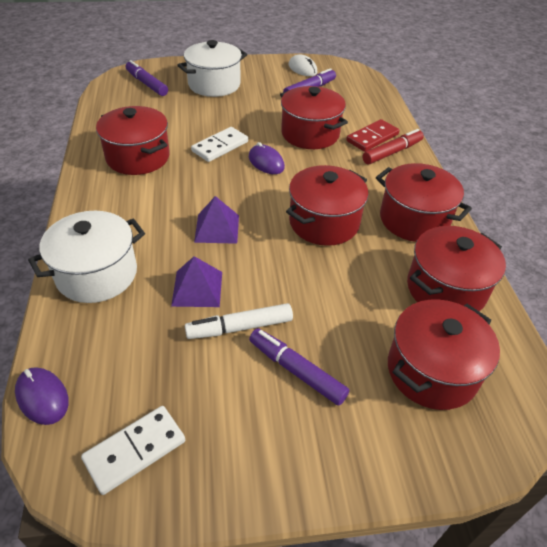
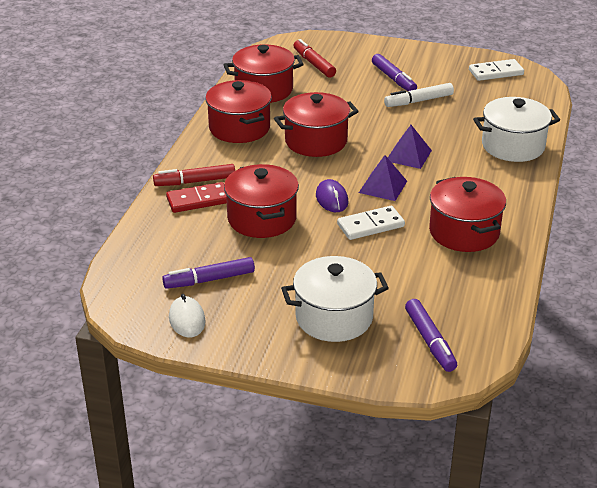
camera: 155 degrees left, 10 degrees down
purple mouse [15,367,69,425] -> none
purple pyramid [171,256,222,307] -> purple pyramid moved to [359,155,407,201]
white marker [185,303,293,339] -> white marker turned 150 degrees clockwise [384,83,454,107]
red pot [388,299,500,410] -> red marker [293,39,336,78]

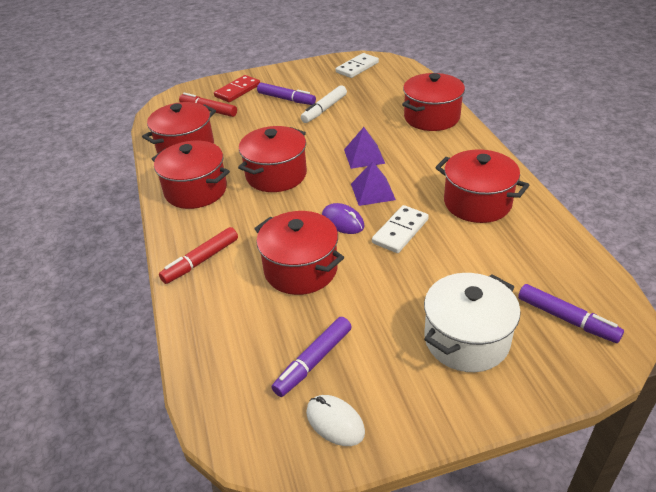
camera: 30 degrees left, 5 degrees up
red domino [166,182,227,213] -> red domino moved to [214,75,260,102]
white pot [473,97,560,162] -> red pot [402,73,465,131]

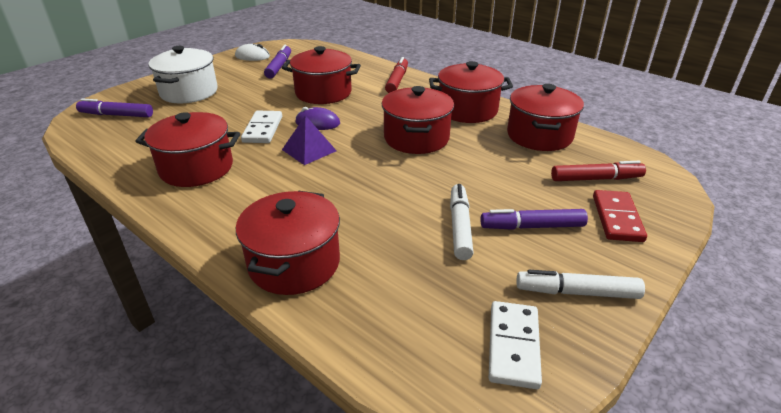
camera: 145 degrees right, 5 degrees down
purple pyramid [344,127,385,169] -> none
none -> white marker [516,270,645,299]

